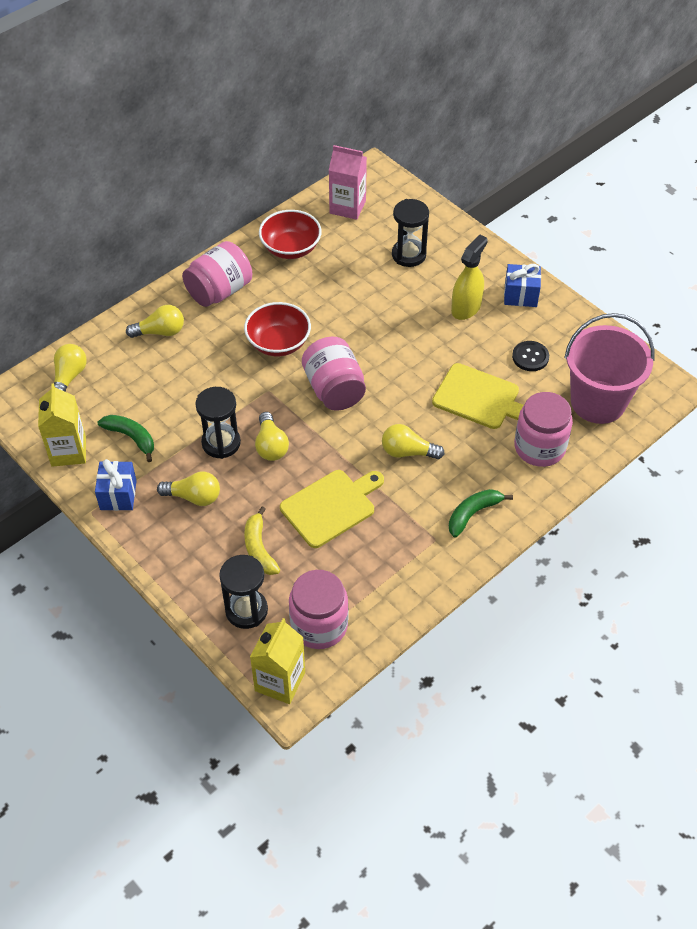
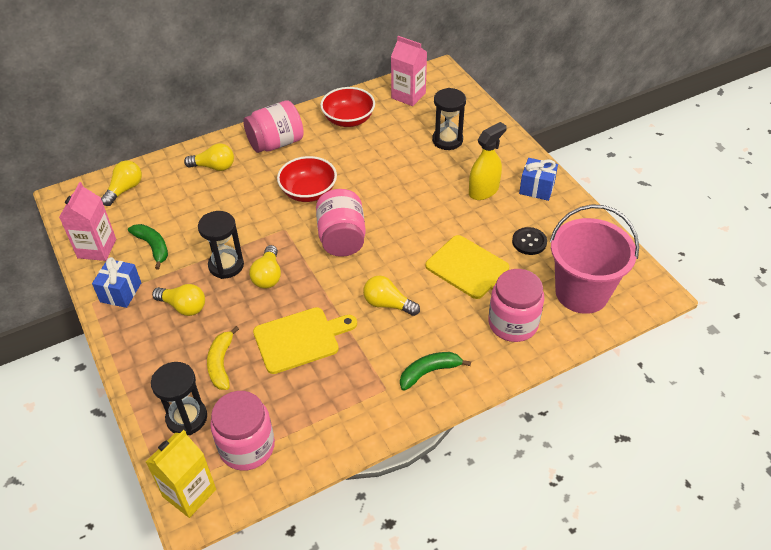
camera: 15 degrees right, 5 degrees down
yellow carton [38,383,86,467] -> pink carton [59,182,116,261]

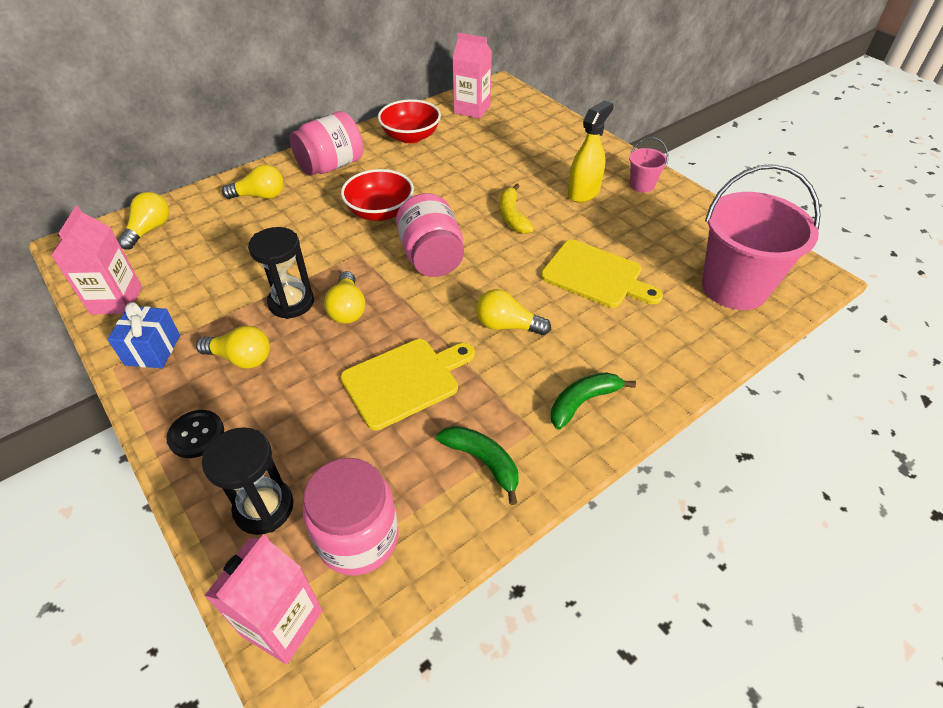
camera: 10 degrees left, 0 degrees up
green banana [128,224,168,270] -> green banana moved to [436,426,519,505]
yellow carton [146,430,216,518] -> pink carton [204,534,323,664]
yellow banana [207,326,239,390] -> yellow banana moved to [499,183,534,234]
black hourglass [432,88,466,150] -> none
pink jar [488,269,544,342] -> none
black button [512,227,547,255] -> black button moved to [166,410,224,458]
blue gift [519,158,558,201] -> pink bucket [629,137,668,193]

